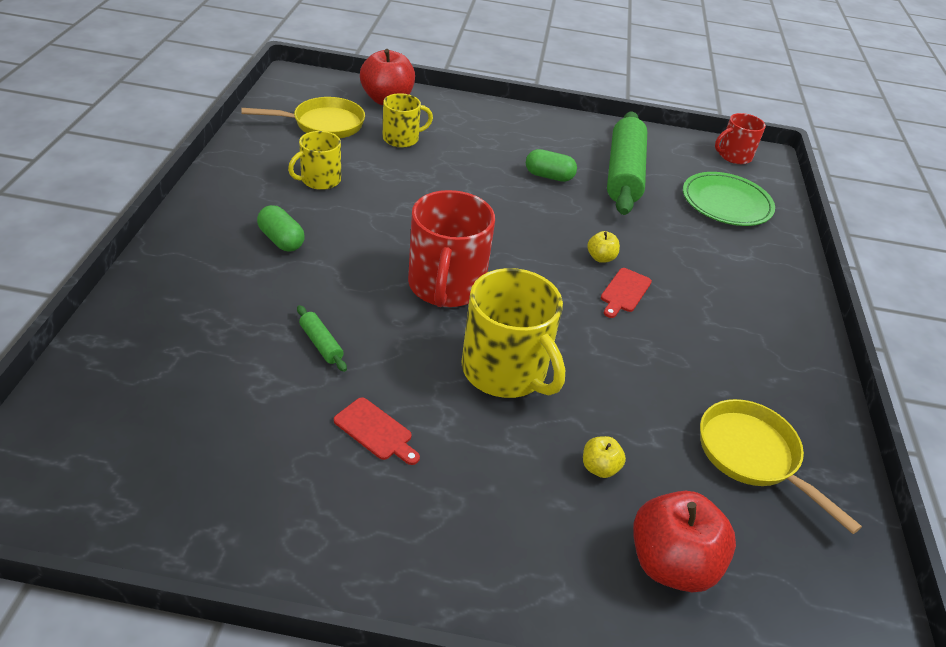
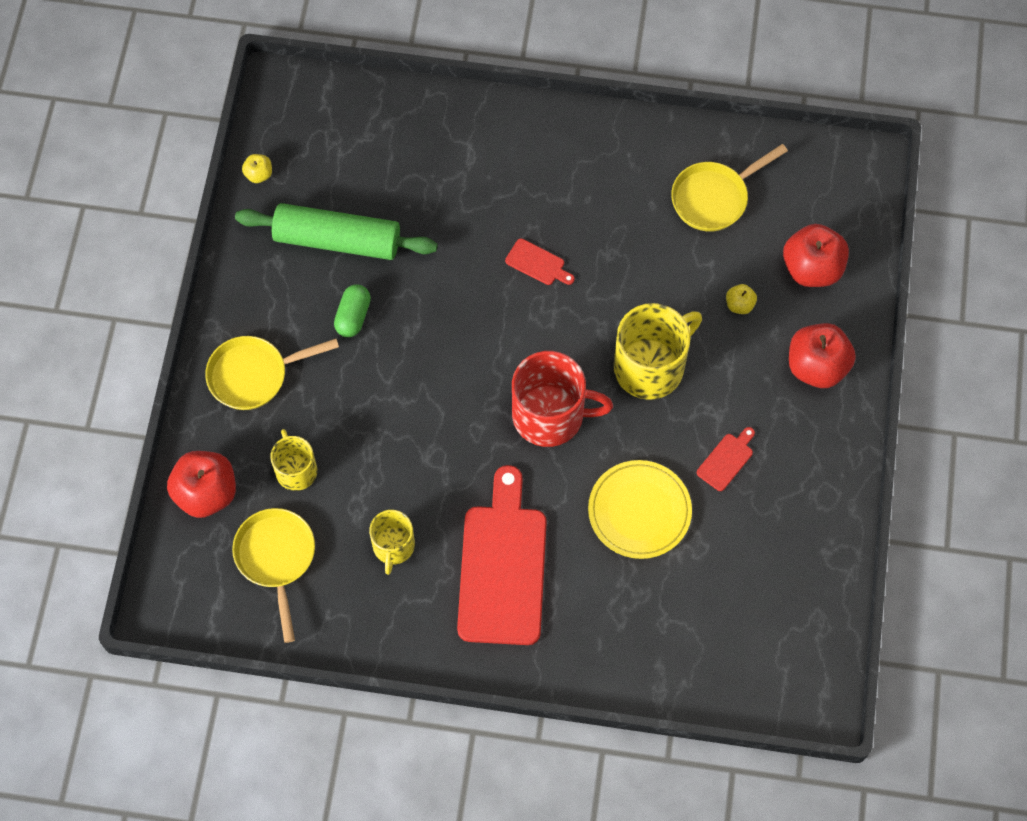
camera: 85 degrees left, 25 degrees up
green capsule [257,205,305,252] -> red cutting board [457,465,547,645]
yellow mug [288,131,341,190] -> yellow mug turned 45 degrees clockwise [369,510,415,575]
green rolling pin [297,305,347,372] -> yellow plate [588,460,692,559]
yellow apple [587,231,620,263] -> yellow apple moved to [242,154,272,183]
green plate [683,172,775,226] -> none
red mug [715,113,766,164] -> none
none -> yellow pan [205,336,339,410]
none -> red apple [789,323,856,388]

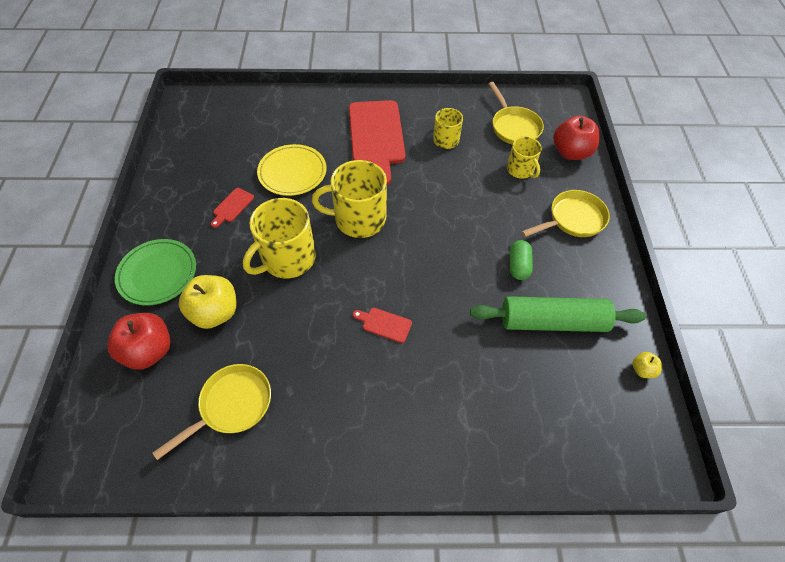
camera: 170 degrees right, 10 degrees down
red mug [512,351,613,447] -> yellow mug [312,160,387,238]
yellow apple [726,284,757,314] -> yellow apple [179,275,236,329], size x2.11
red apple [789,323,856,388] -> green plate [115,239,196,306]

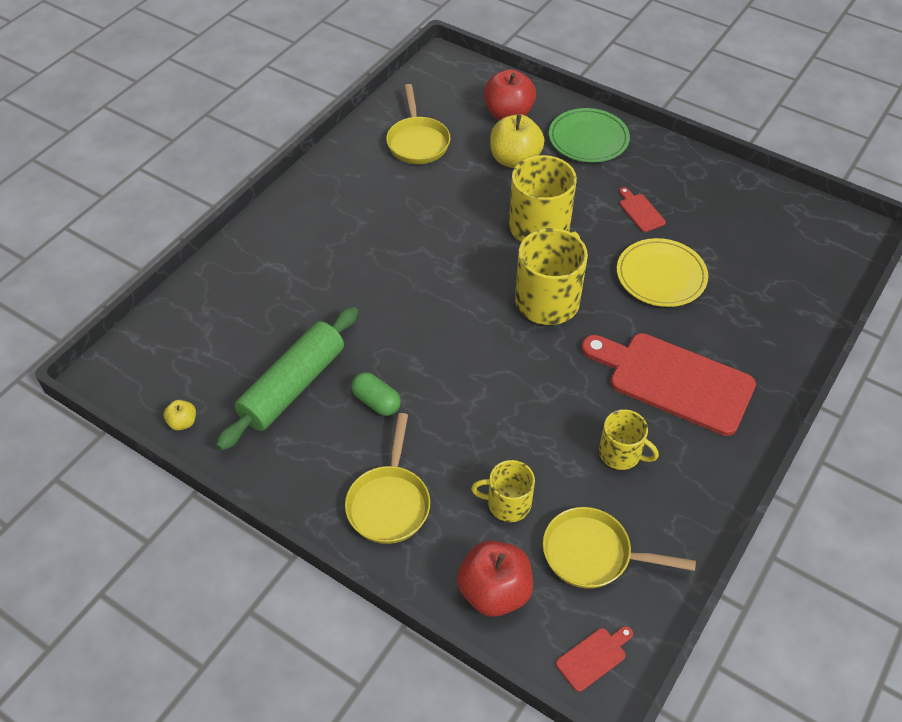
camera: 125 degrees right, 5 degrees down
red cutting board [353,308,412,343] -> red cutting board moved to [556,626,633,692]

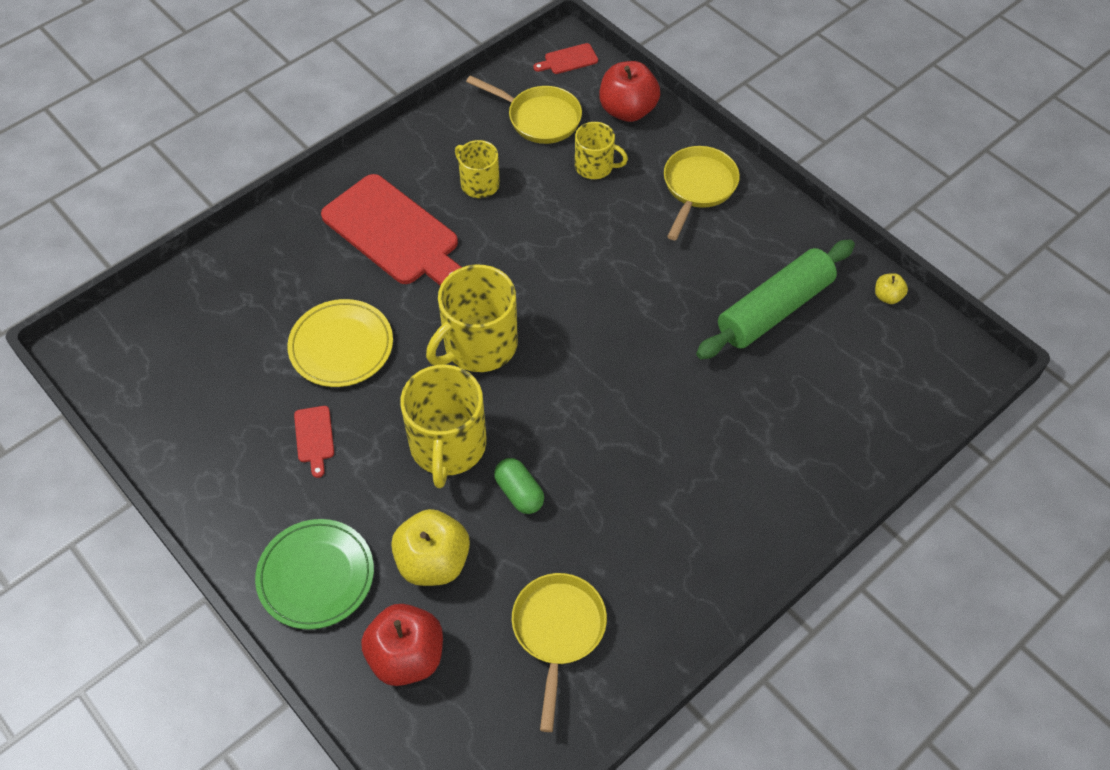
camera: 165 degrees left, 5 degrees up
green capsule [351,372,401,416] -> green capsule moved to [494,458,544,514]

